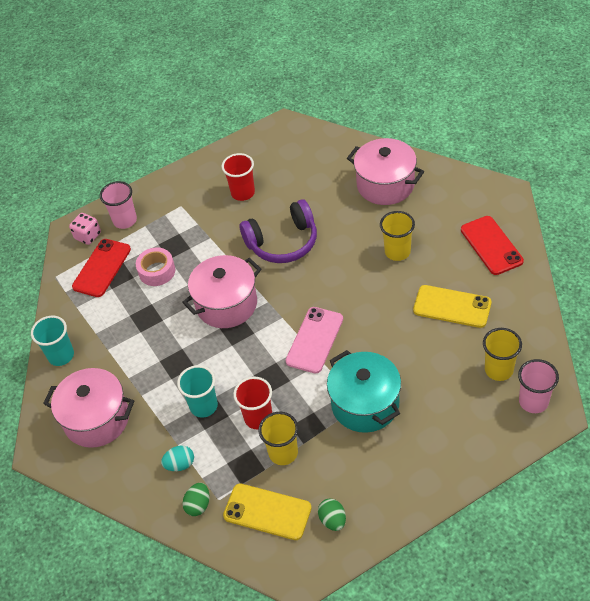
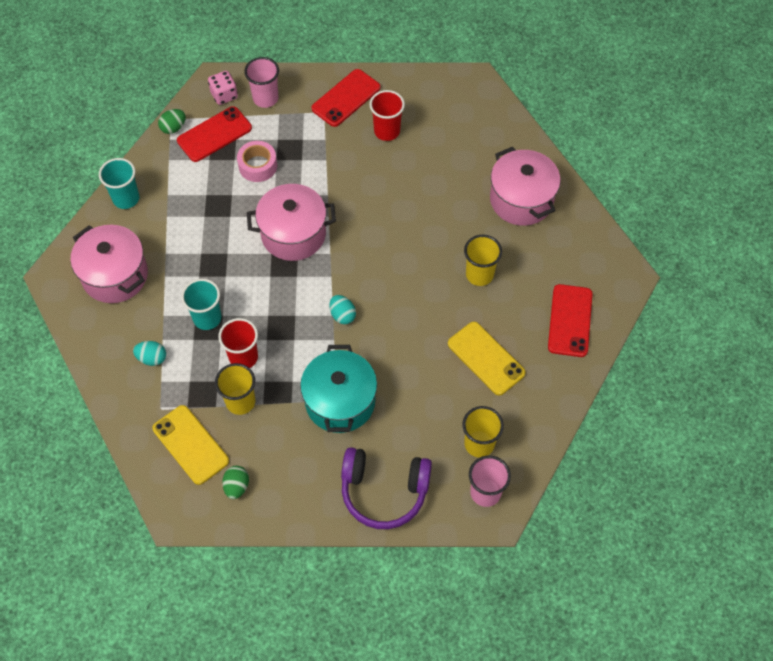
camera: 25 degrees right, 10 degrees up
green egg [182,483,209,516] -> green egg moved to [158,109,186,134]
purple headphones [240,199,317,263] -> purple headphones moved to [341,447,432,529]
pink phone [286,307,343,373] -> turquoise egg [330,295,356,324]
none -> red phone [312,69,380,127]

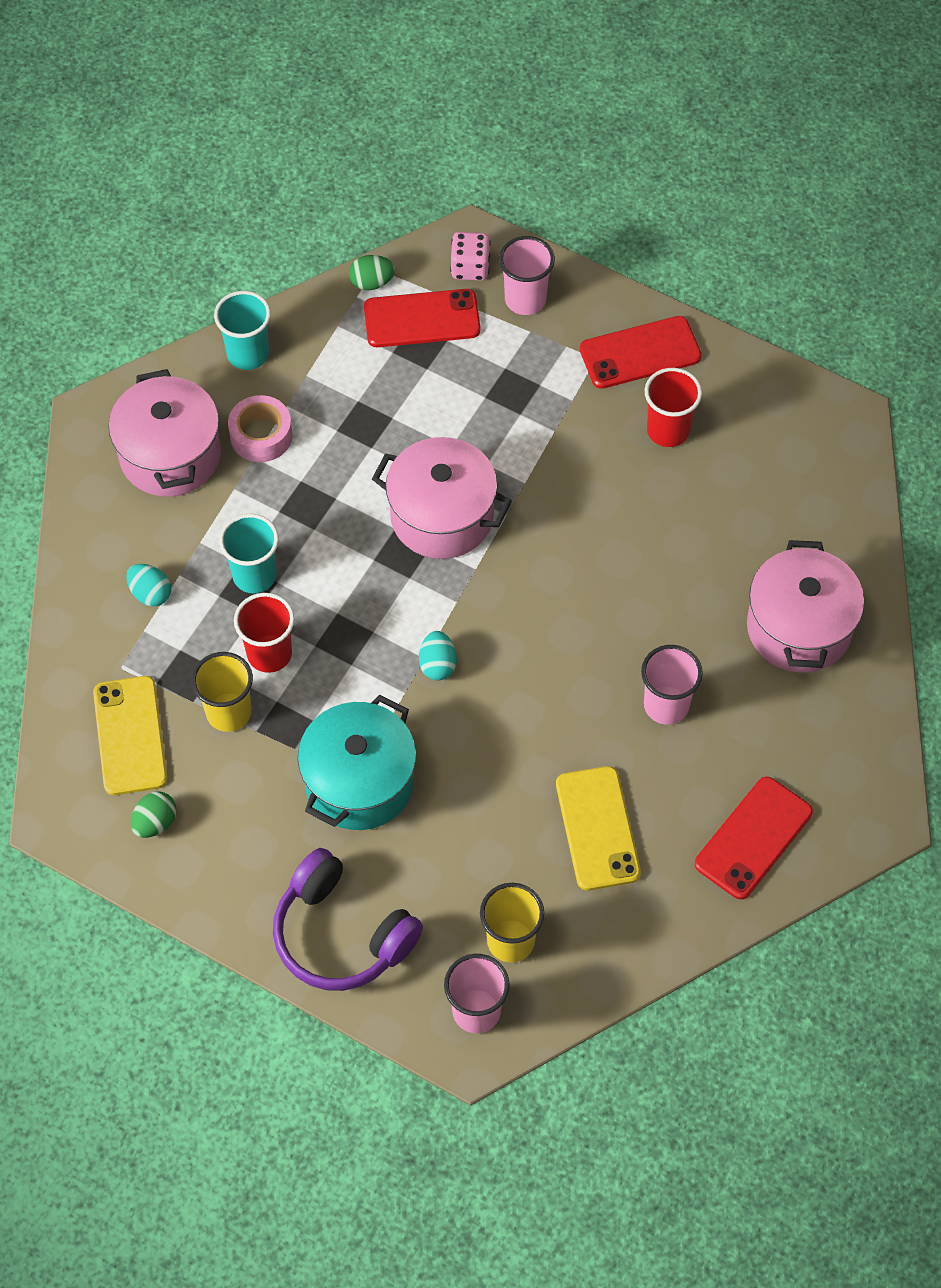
camera: 30 degrees right, 0 degrees up
pink tape [237,141,277,182] -> pink tape moved to [228,395,292,462]
yellow cup [464,235,502,286] -> pink cup [641,645,703,725]

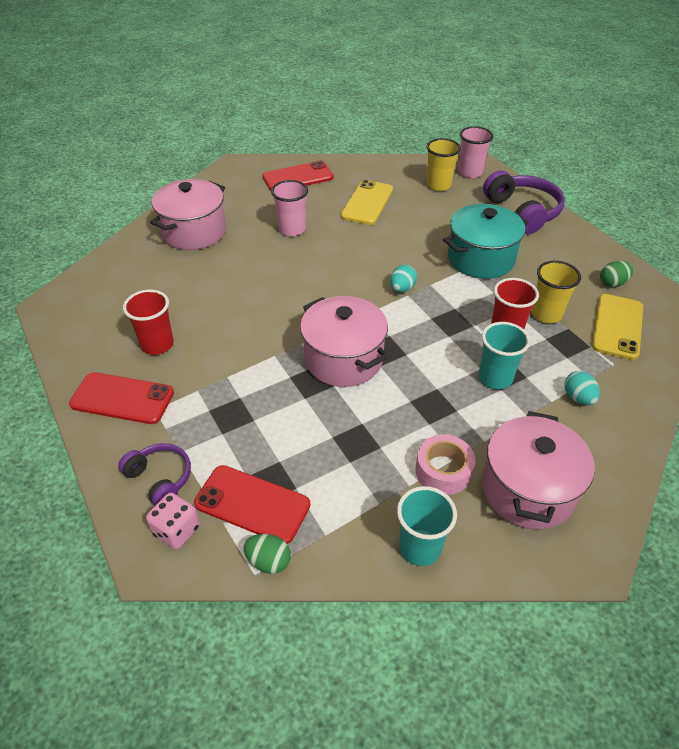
camera: 150 degrees left, 15 degrees down
pink cup [499,236,555,315] -> purple headphones [118,443,191,506]

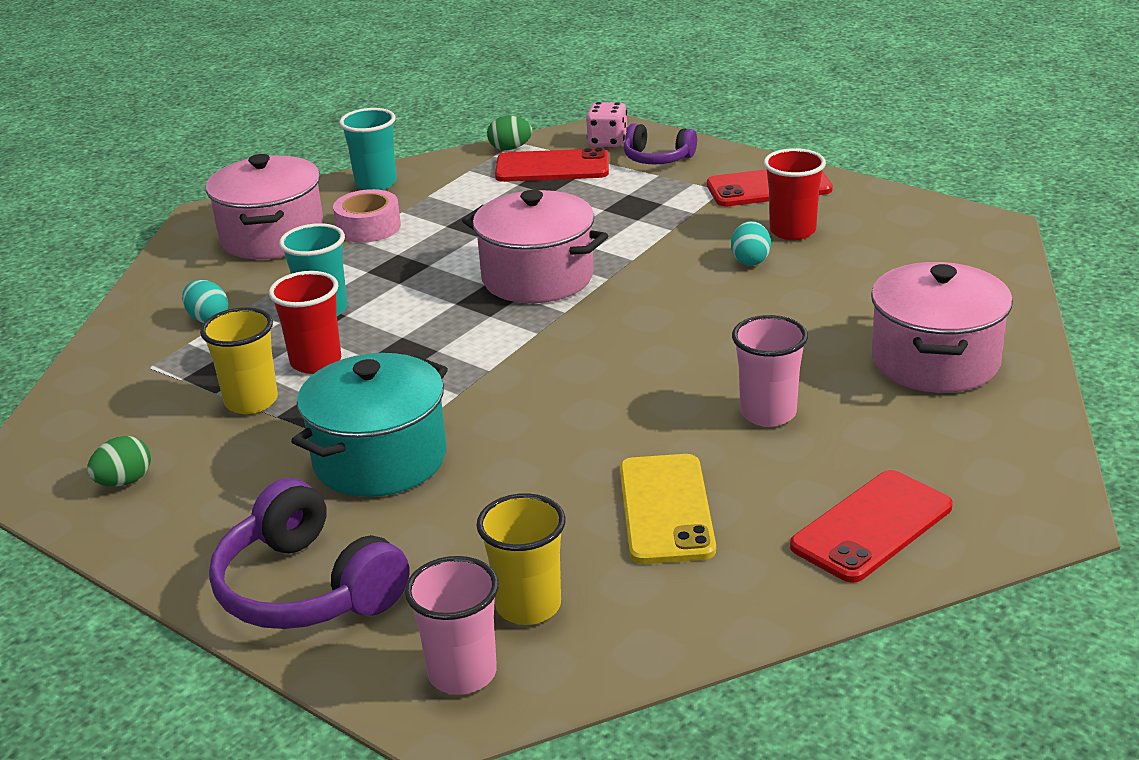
camera: 160 degrees right, 15 degrees down
turquoise egg [390,265,417,293] -> turquoise egg moved to [731,221,771,266]
yellow phone [592,294,643,360] -> none

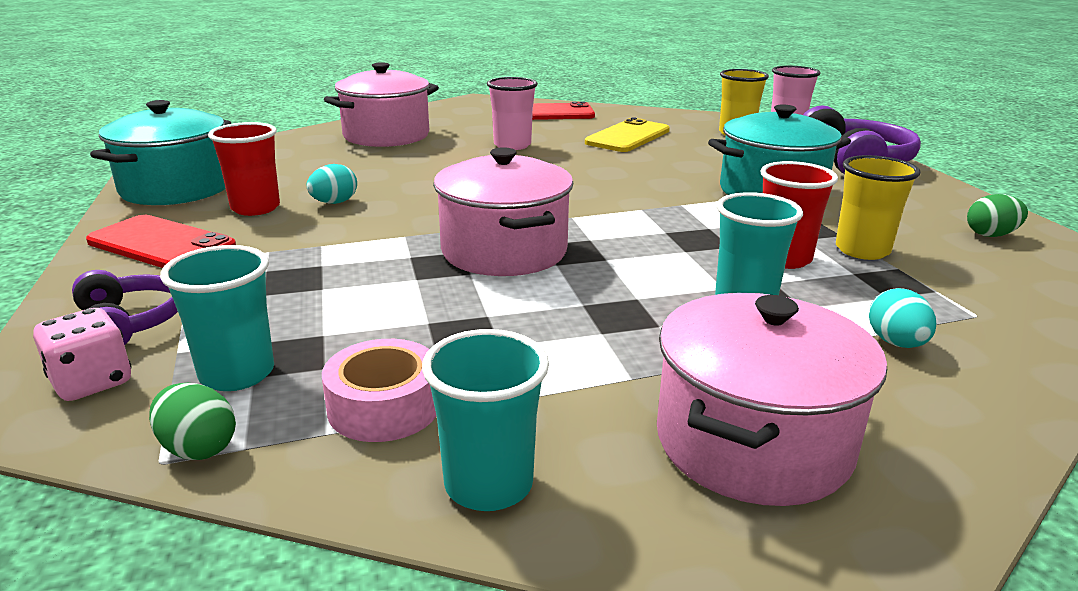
camera: 145 degrees left, 5 degrees down
pink tape [333,189,401,242] -> pink tape moved to [322,339,436,442]
red phone [495,147,609,182] -> turquoise cup [160,245,274,391]
none -> turquoise pot [90,100,231,205]

